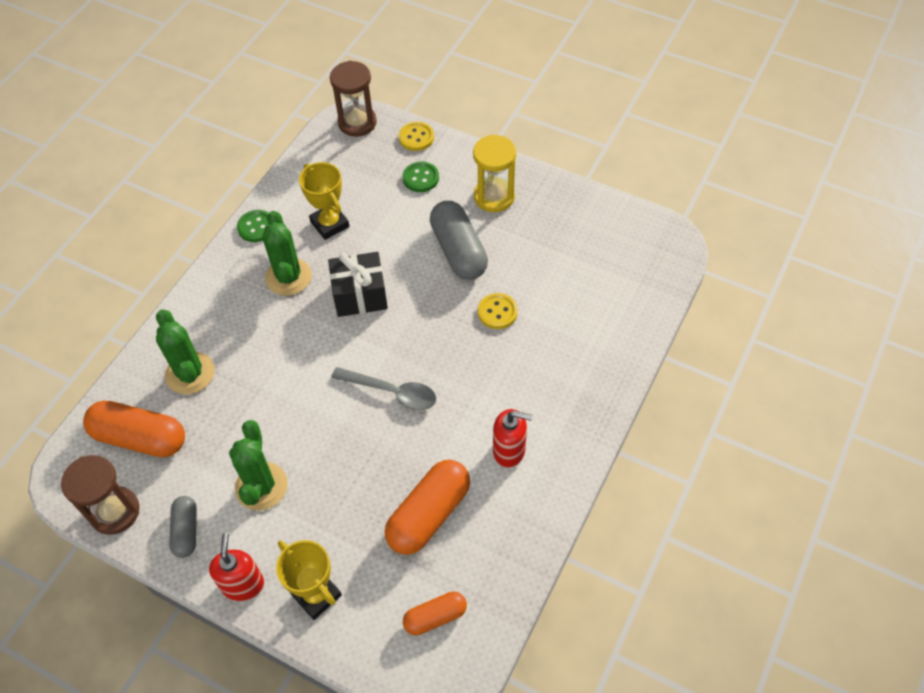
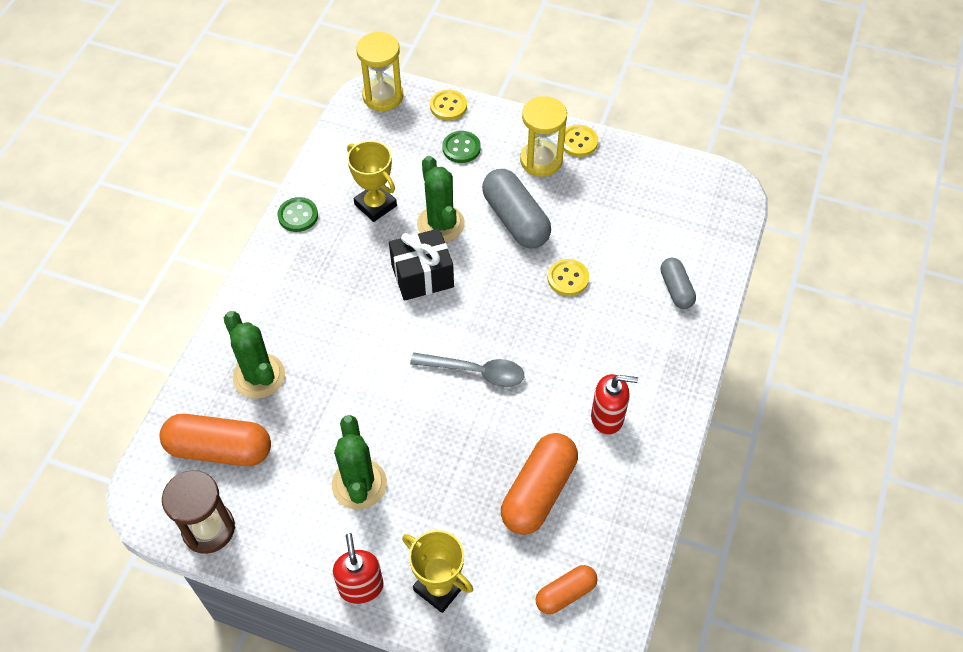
camera: 10 degrees left, 0 degrees up
grey capsule [169,496,197,558] -> grey capsule moved to [660,258,696,309]
green cactus [262,211,312,296] -> green cactus moved to [417,156,465,242]
brown hourglass [330,61,377,137] -> yellow hourglass [356,32,403,111]
none -> yellow button [564,125,598,157]

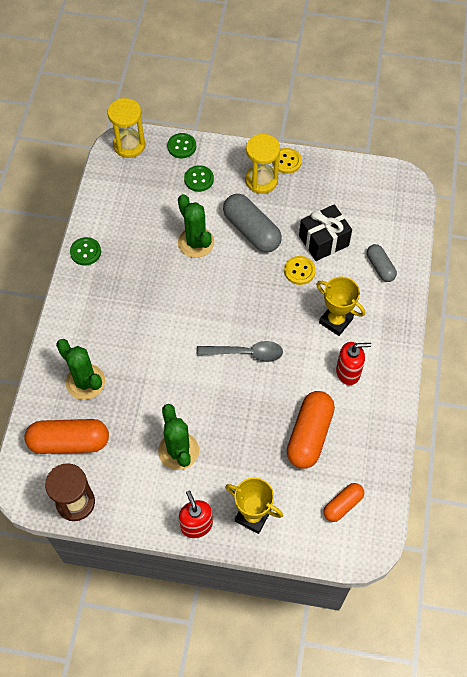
camera: 10 degrees left, 5 degrees up
yellow trophy [347,141,397,222] -> yellow trophy moved to [316,276,365,336]
black gift [389,228,454,301] -> black gift moved to [299,204,352,261]
yellow button [430,90,467,120] -> green button [167,133,196,159]

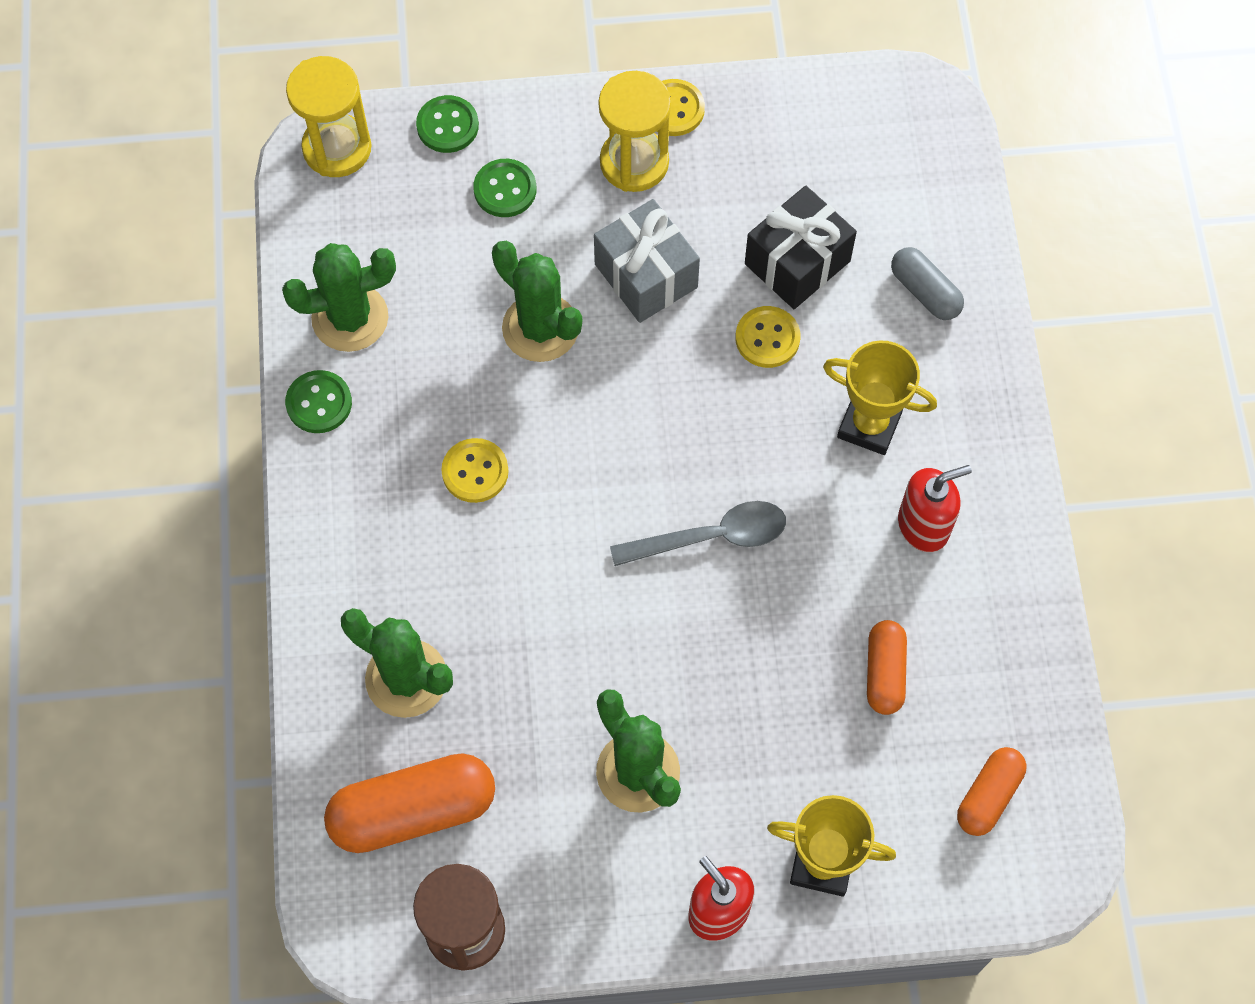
camera: 15 degrees left, 5 degrees up
grey capsule [223,194,282,252] -> grey gift [594,199,700,323]
orange capsule [287,391,335,469] -> orange capsule [867,620,907,715], size x0.58
none -> green cactus [282,243,396,352]
none -> yellow button [441,438,509,503]

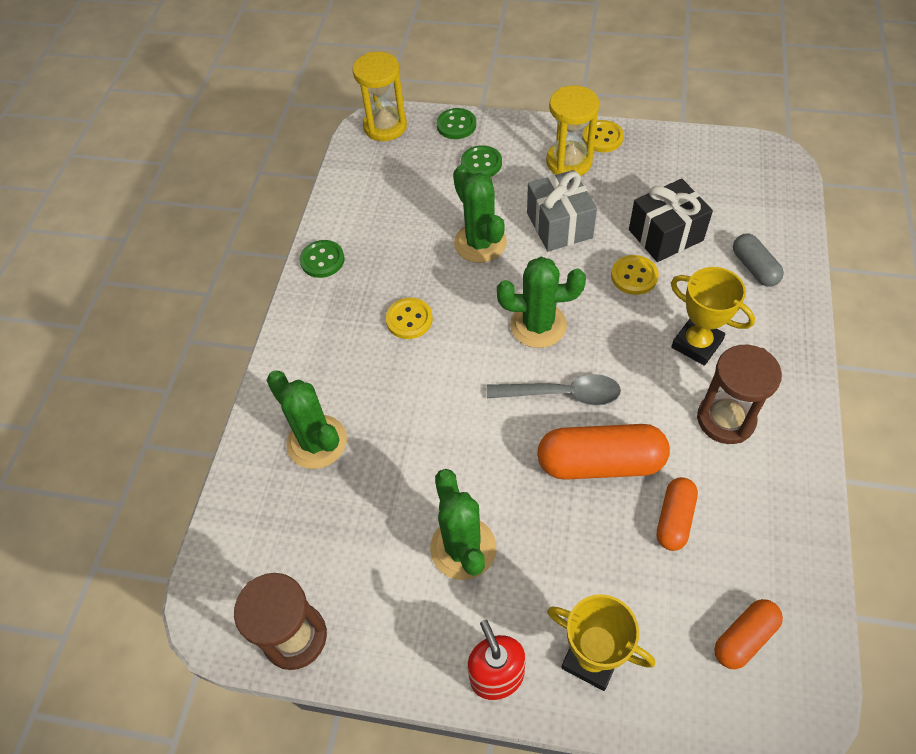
camera: 20 degrees right, 10 degrees down
green cactus [282,243,396,352] -> green cactus moved to [497,257,586,348]
orange capsule [324,753,495,853] -> orange capsule moved to [537,424,670,480]
red soap dispenser [898,465,972,552] -> brown hourglass [697,345,782,444]

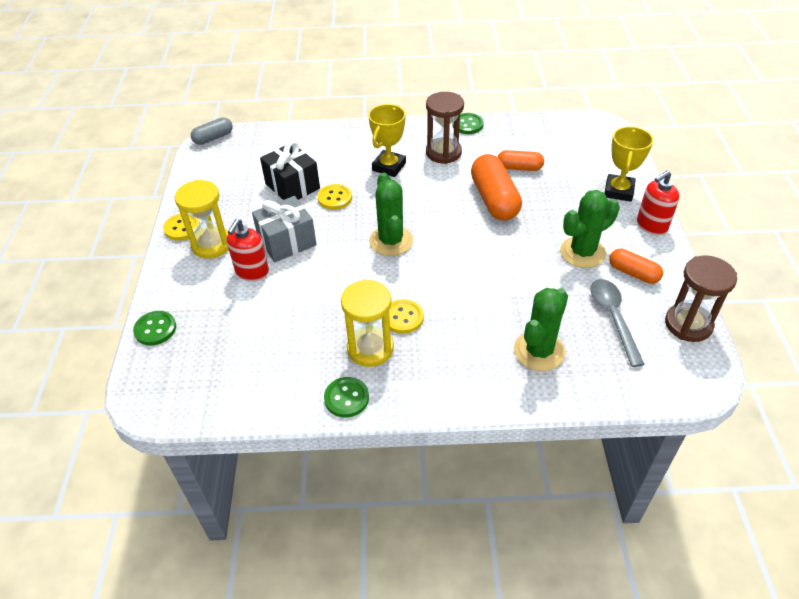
camera: 105 degrees left, 10 degrees down
yellow hourglass [352,52,407,141] -> yellow hourglass moved to [341,279,394,367]
green cactus [453,165,507,263] -> none
green button [461,145,502,177] -> green button moved to [452,113,484,134]
grey spoon [487,374,621,406] -> grey spoon moved to [591,279,645,367]
orange capsule [714,599,783,669] -> orange capsule moved to [609,248,663,284]
grey capsule [733,234,784,287] -> grey capsule moved to [191,117,233,145]
none -> red soap dispenser [227,219,269,281]

